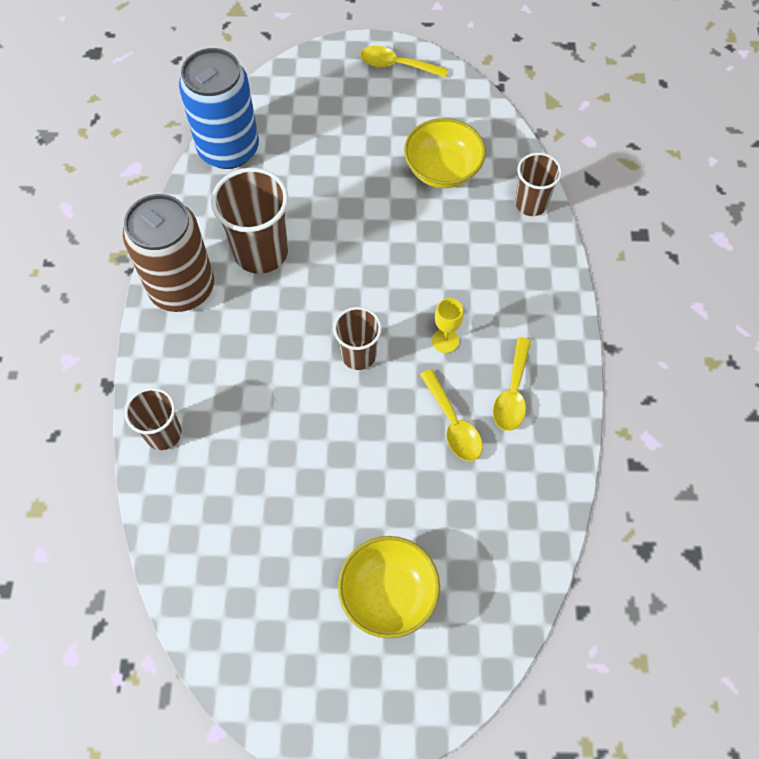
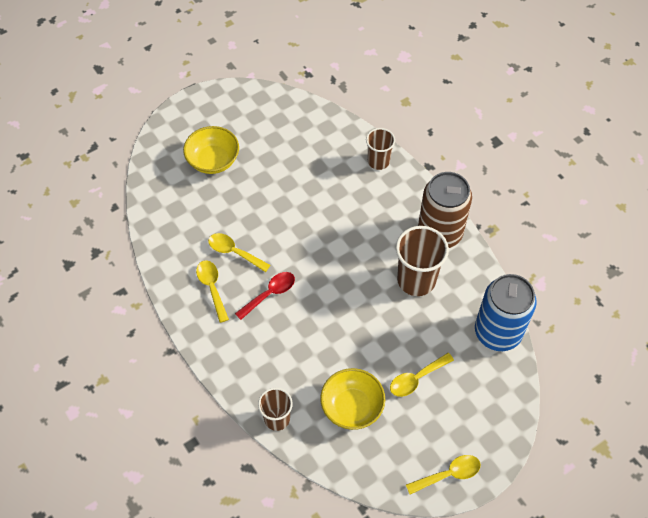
camera: 145 degrees right, 5 degrees down
brown cup [333,307,382,370] -> none
yellow goblet [432,298,463,353] -> red spoon [235,272,295,320]
none -> yellow spoon [390,353,454,397]

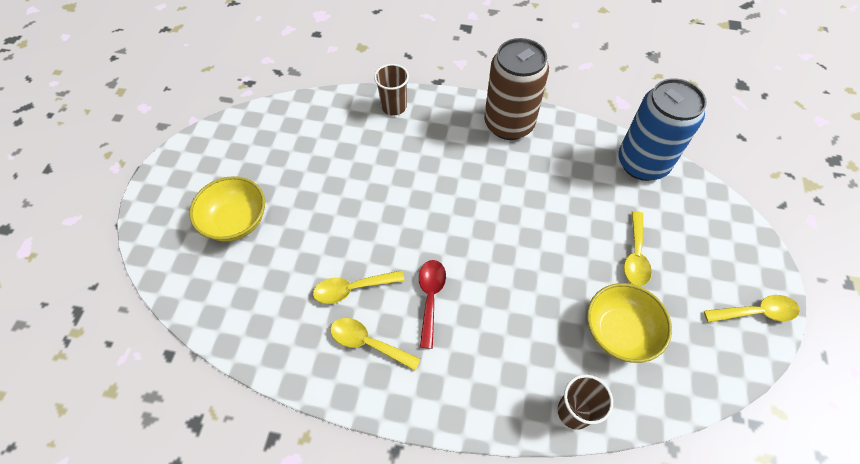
camera: 45 degrees left, 0 degrees up
brown cup [396,226,449,296] -> none
yellow spoon [406,455,481,494] -> yellow spoon turned 60 degrees clockwise [704,295,800,323]

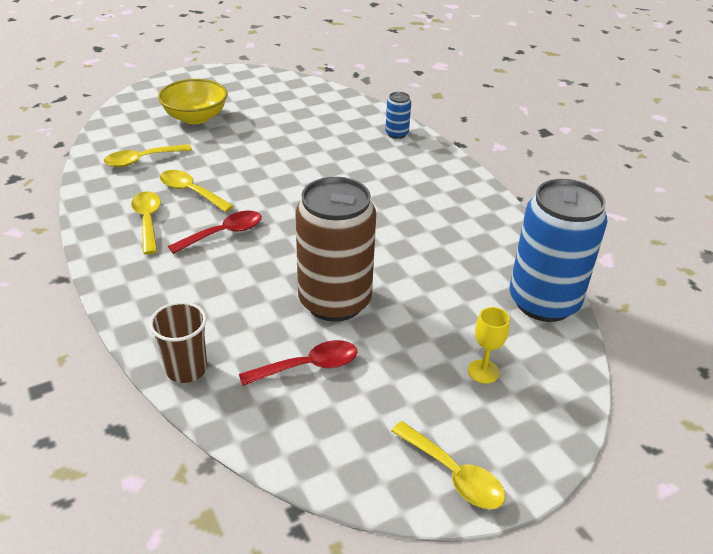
camera: 50 degrees right, 20 degrees down
brown cup [374,64,409,116] -> blue can [385,92,411,139]
brown can [484,38,549,140] -> brown can moved to [295,177,376,322]
yellow bowl [587,283,672,363] -> red spoon [239,340,358,386]
yellow spoon [624,211,652,286] -> yellow spoon moved to [104,144,192,167]
none -> yellow goblet [468,307,510,384]

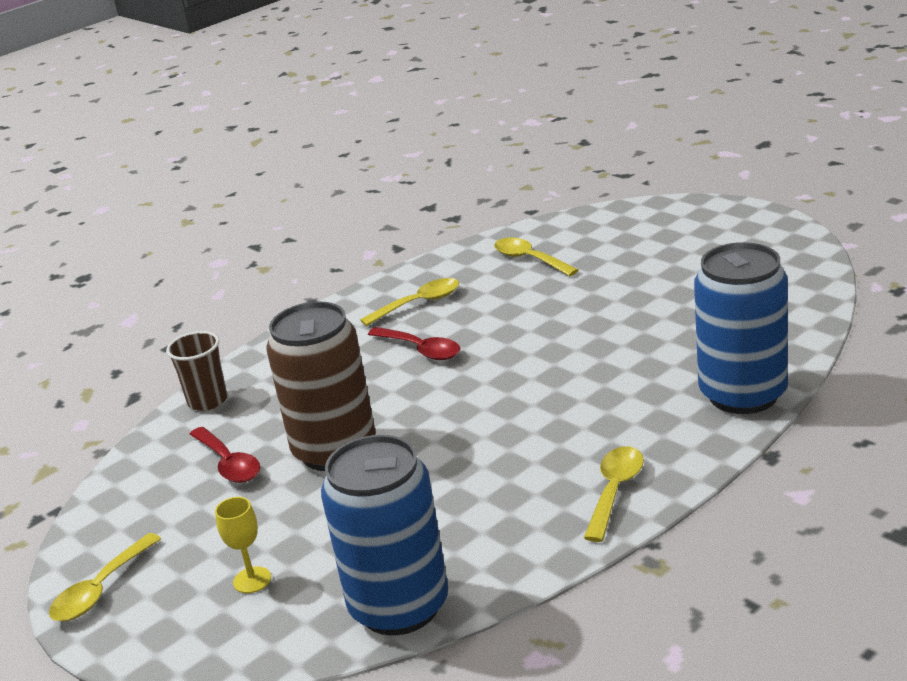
camera: 80 degrees right, 10 degrees down
yellow bowl [158,79,228,124] -> none
yellow spoon [160,170,234,212] -> yellow spoon moved to [584,446,644,542]
blue can [385,92,411,139] -> blue can [694,242,788,414], size x2.30

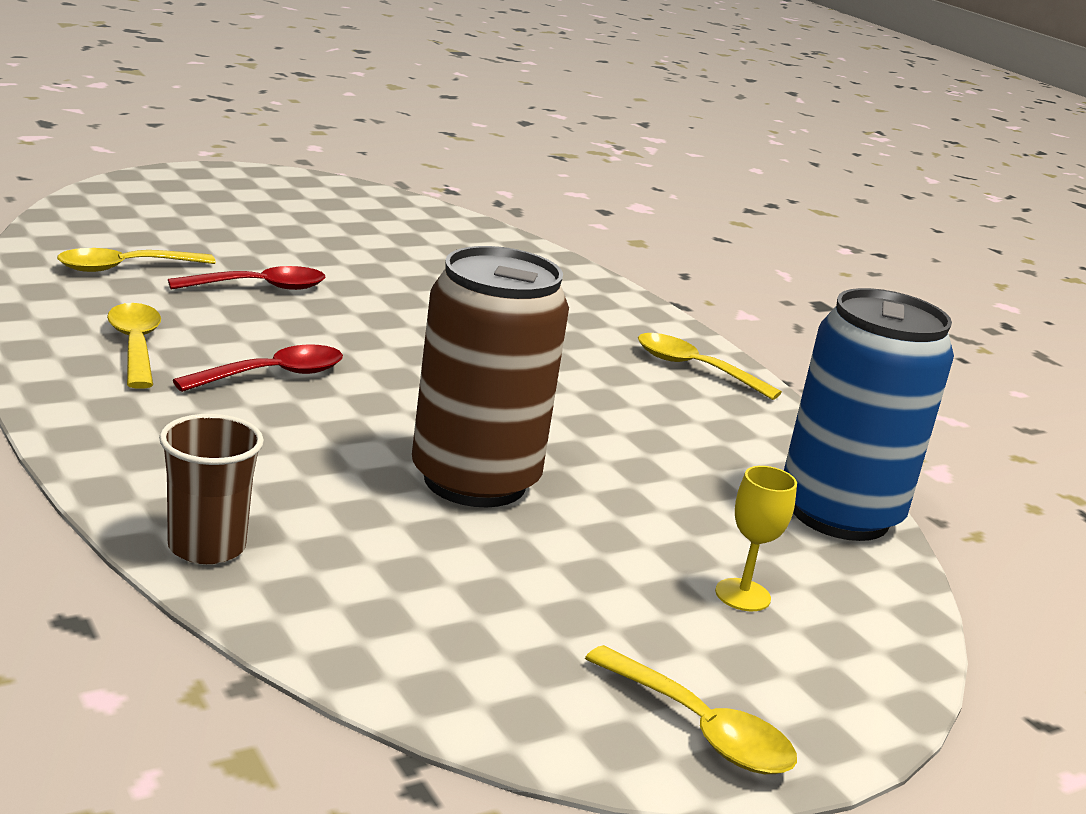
camera: 85 degrees left, 5 degrees down
red spoon [190,427,260,483] -> red spoon moved to [168,266,325,290]
blue can [694,242,788,414] -> none

